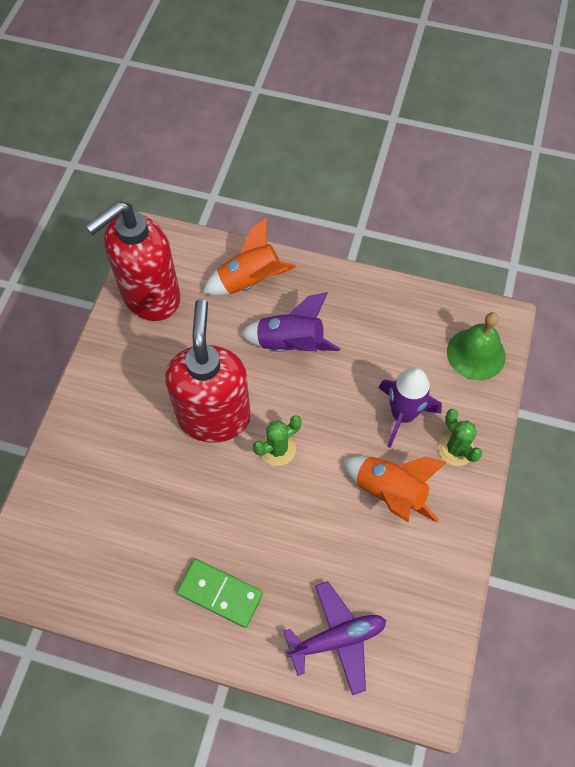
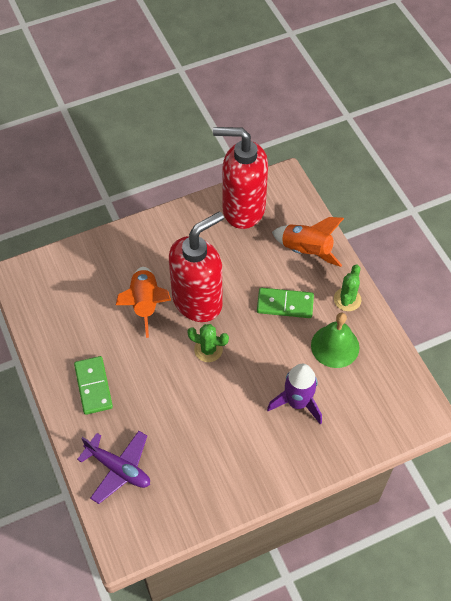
camera: 50 degrees right, 5 degrees down
purple rocket [240,292,340,352] -> green domino [257,288,314,318]
orange rocket [343,456,447,523] -> orange rocket moved to [116,267,171,338]
green cactus [438,409,482,466] -> green cactus moved to [334,264,361,311]
green bell [447,312,506,380] -> green bell moved to [311,313,360,368]

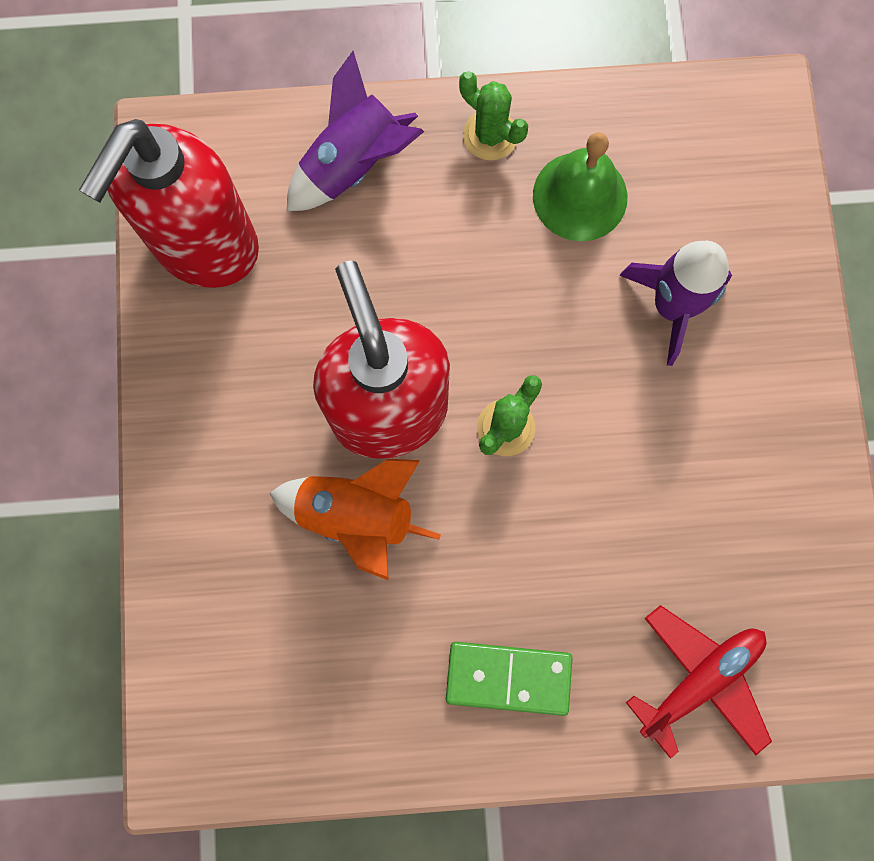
camera: 70 degrees left, 20 degrees up
purple plane [77,431,150,504] -> red plane [626,605,772,759]
green domino [257,288,314,318] -> none
orange rocket [272,217,344,267] -> purple rocket [287,51,424,211]

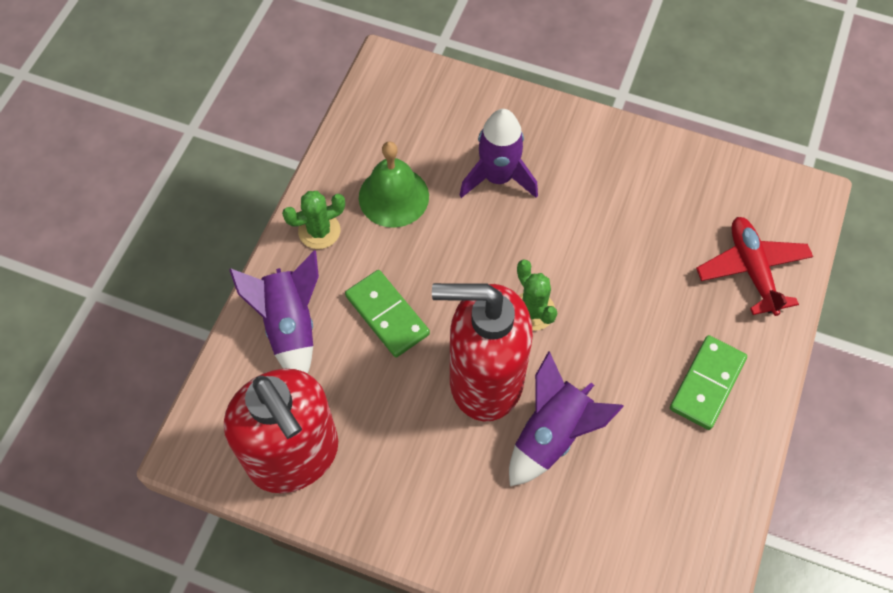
camera: 65 degrees left, 15 degrees down
orange rocket [270,459,441,581] -> purple rocket [509,351,624,486]
none -> green domino [345,270,430,358]

